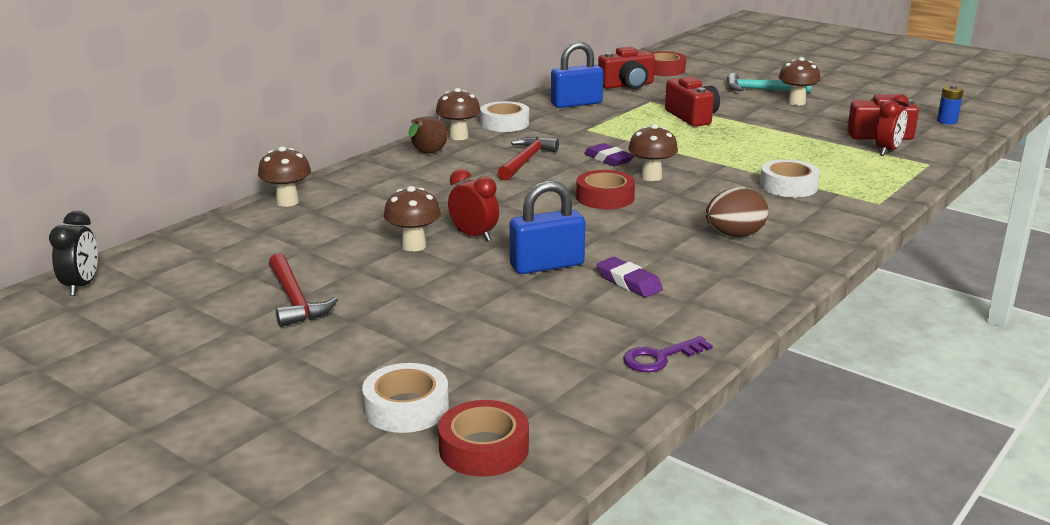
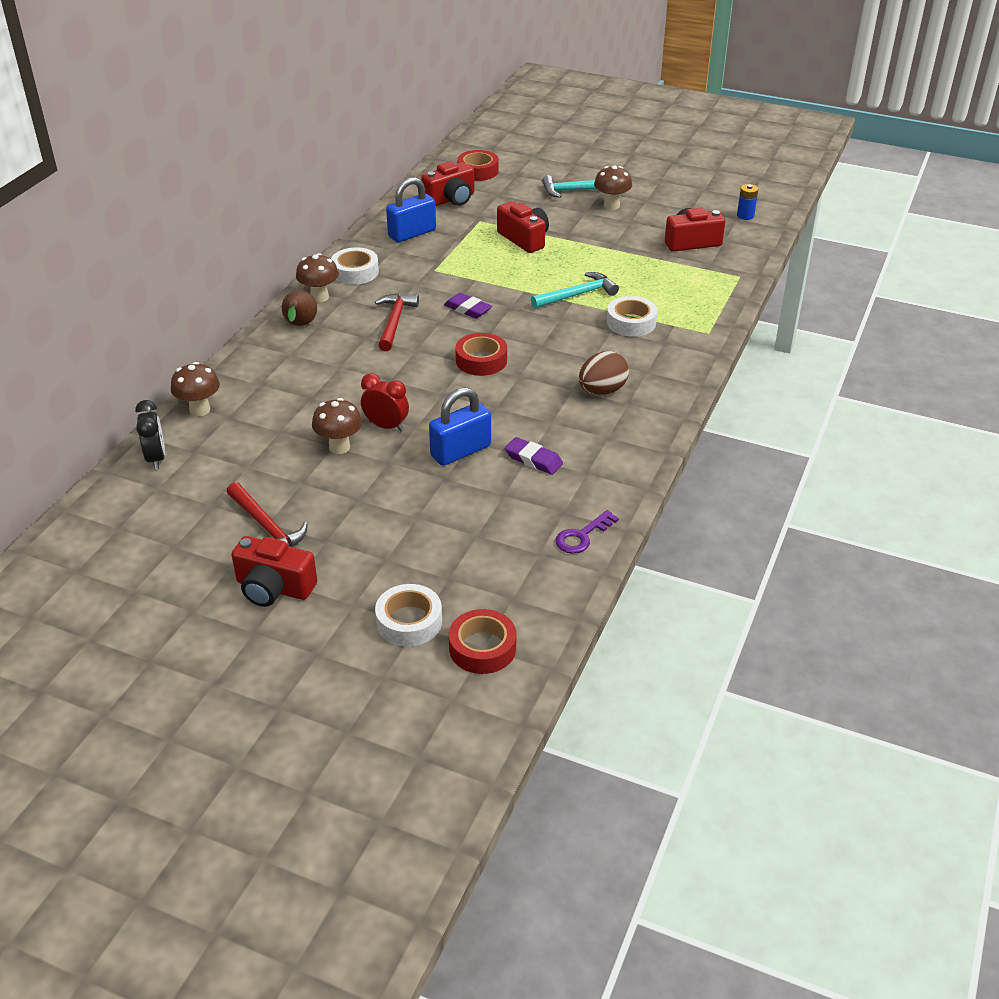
camera: 15 degrees left, 15 degrees up
black clock [49,211,98,296] -> black clock moved to [135,400,165,470]
brown mushroom [628,124,678,181] -> none
red clock [876,94,909,156] -> none
none -> red camera [232,536,317,607]
none -> turquoise hammer [531,272,619,309]

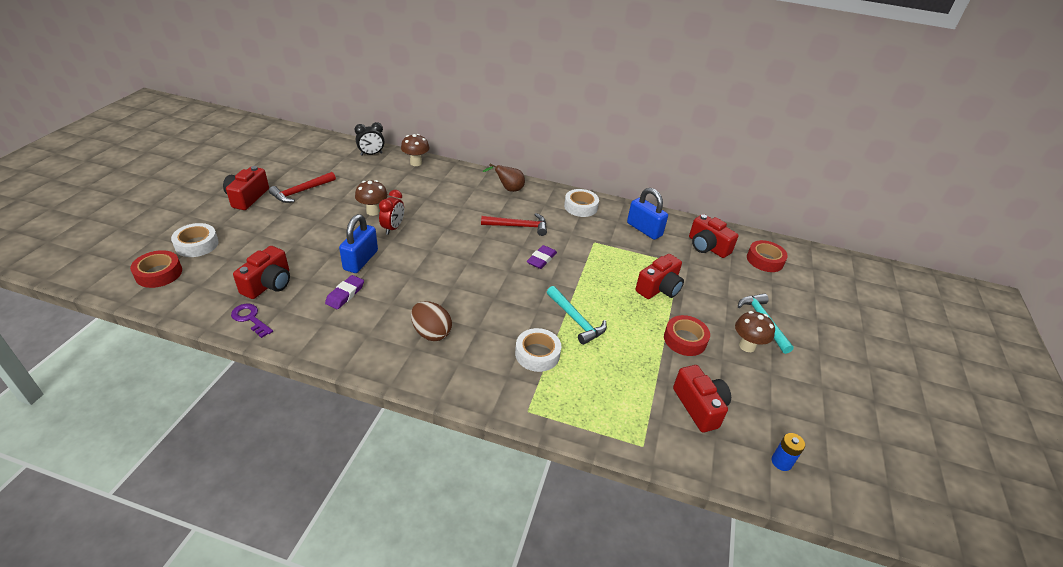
camera: 80 degrees right, 0 degrees up
brown mushroom [296,253,339,302] -> none
blue padlock [429,387,491,466] -> blue padlock turned 60 degrees clockwise [339,214,378,273]
red tape [455,333,507,376] -> red tape moved to [664,315,710,356]
none -> red camera [233,246,290,299]

